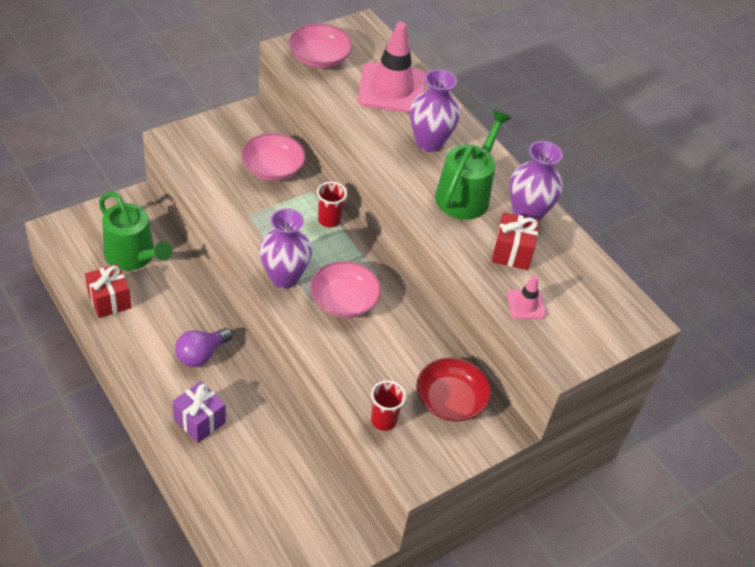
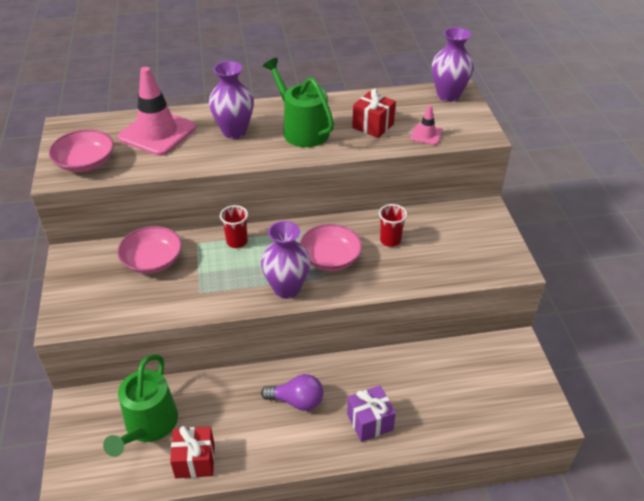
camera: 60 degrees left, 5 degrees down
green watering can [99,191,173,271] -> green watering can turned 120 degrees clockwise [103,355,178,457]
purple light bulb [175,328,233,367] -> purple light bulb turned 60 degrees counterclockwise [261,374,323,411]
red cup [371,380,406,431] -> red cup moved to [379,204,407,247]
red bowl [417,358,491,422] -> none
purple vase [510,141,563,222] -> purple vase moved to [432,27,474,102]

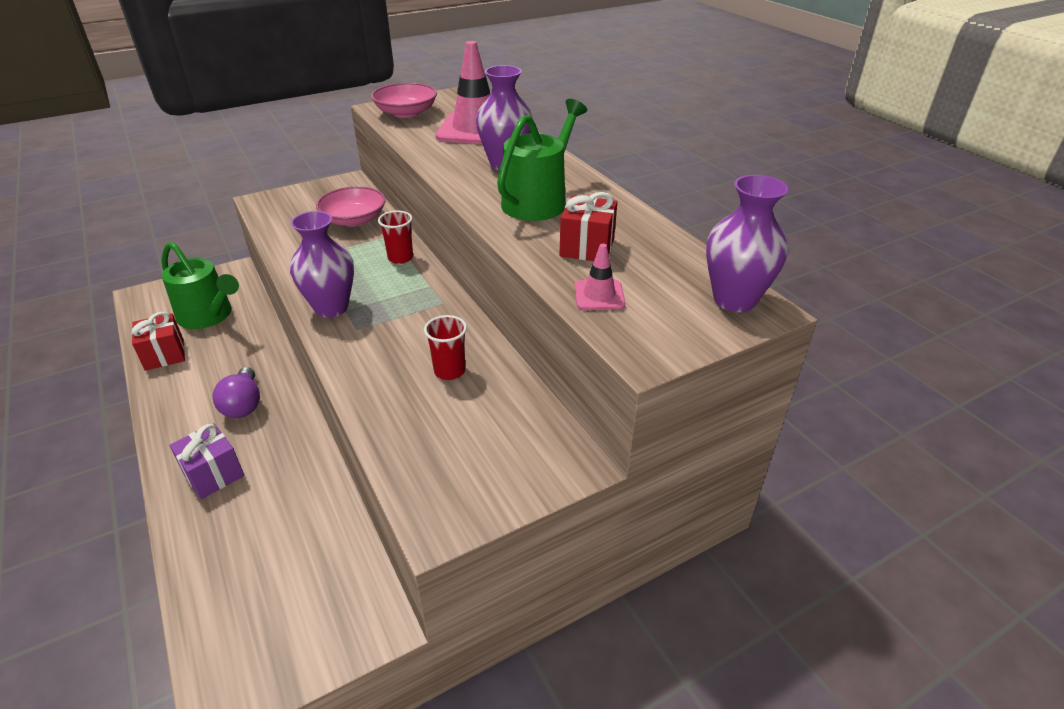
camera: 70 degrees right, 5 degrees down
green watering can [103,355,178,457] -> green watering can turned 135 degrees counterclockwise [161,242,239,329]
pink bowl [299,224,362,271] -> none

